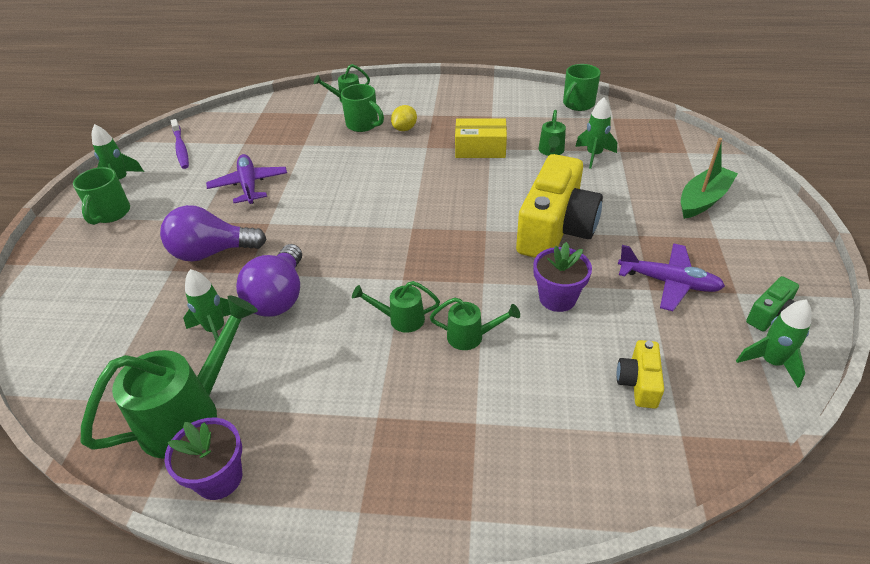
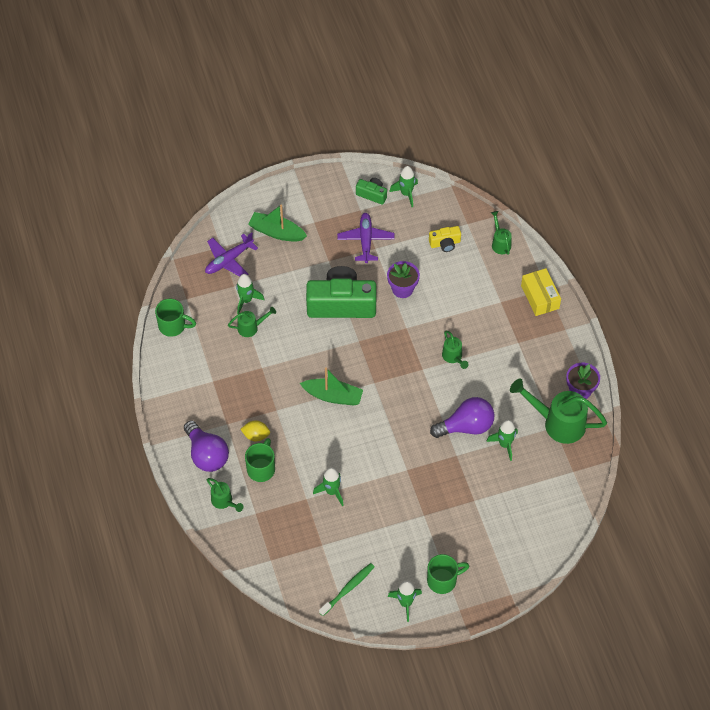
camera: 115 degrees left, 15 degrees up
purple light bulb [160,205,267,262] -> purple light bulb moved to [184,420,229,472]
purple toothbrush [171,119,189,169] -> green toothbrush [319,563,375,616]
purple plane [206,154,287,204] -> purple plane moved to [205,232,258,276]
green watering can [430,298,520,350] -> green watering can moved to [491,211,512,255]
yellow box [455,118,507,158] -> yellow box moved to [521,268,561,316]
yellow camera [516,154,603,258] -> green camera [306,266,376,318]
none -> green boat [300,367,363,406]
none -> green rocket [313,467,344,506]

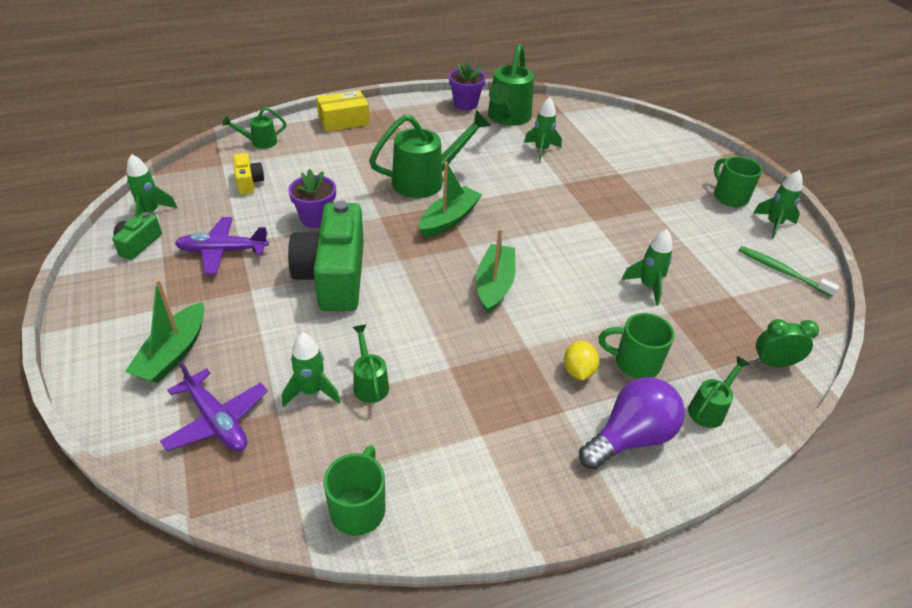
camera: 95 degrees left, 15 degrees down
purple light bulb [430,397,494,438] -> none
green watering can [442,331,469,369] -> green watering can [369,110,491,198], size x1.96
none -> green boat [419,162,482,238]
none -> green clock [755,319,819,367]

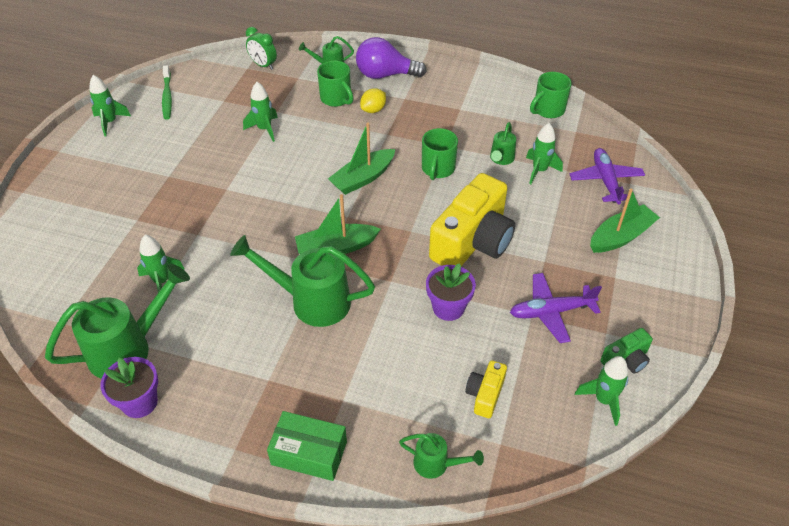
camera: 140 degrees left, 5 degrees up
purple plane [175,217,269,274] -> purple plane turned 135 degrees clockwise [510,273,602,343]
green camera [288,201,364,311] -> yellow camera [429,173,515,266]
yellow box [316,90,370,132] -> green box [267,411,347,481]
green mug [714,156,762,207] -> green mug moved to [422,128,458,180]

